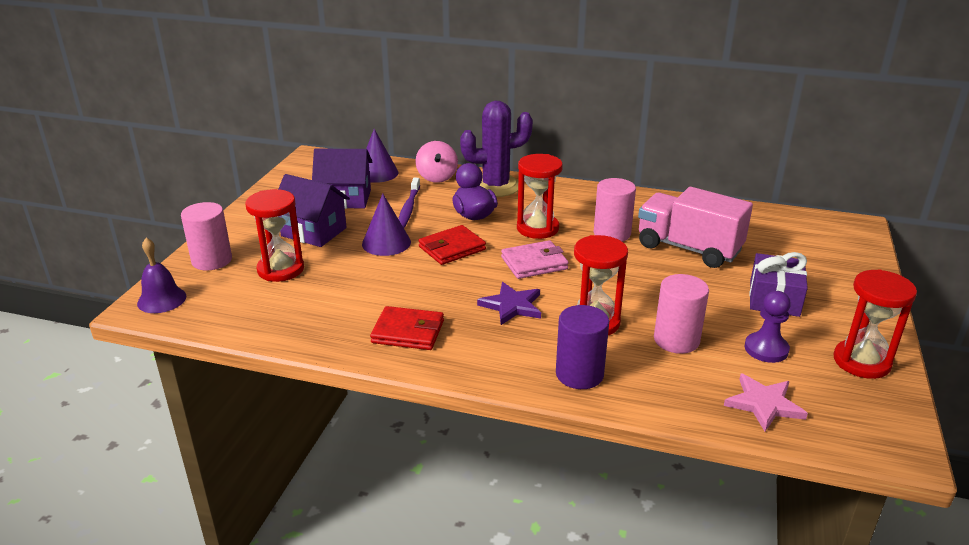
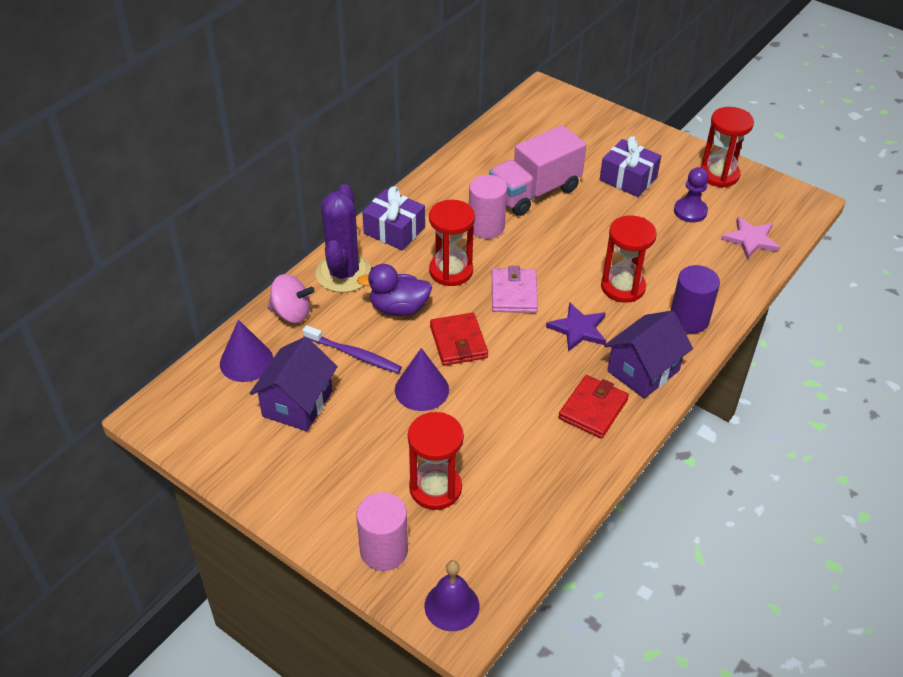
camera: 70 degrees left, 15 degrees up
purple house [278,174,350,247] -> purple house moved to [604,311,693,399]
pink cylinder [654,274,709,354] -> none
none -> purple gift [362,186,425,251]

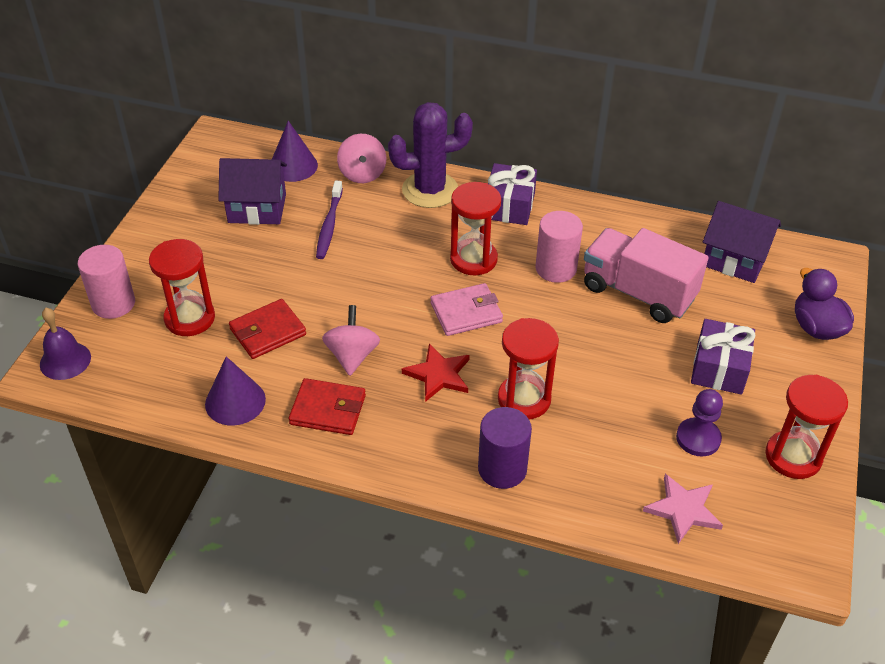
camera: 70 degrees right, 0 degrees up
purple duck [357,264,432,316] -> purple duck moved to [795,268,854,340]
purple cone [395,348,449,411] -> purple cone moved to [205,356,266,425]
red wallet [430,312,488,366] -> red wallet moved to [229,299,306,359]
purple star [546,302,606,352] -> red star [402,344,470,402]
purple house [604,311,693,399] -> purple house moved to [703,201,781,283]
none -> pink spinning top [322,305,380,376]

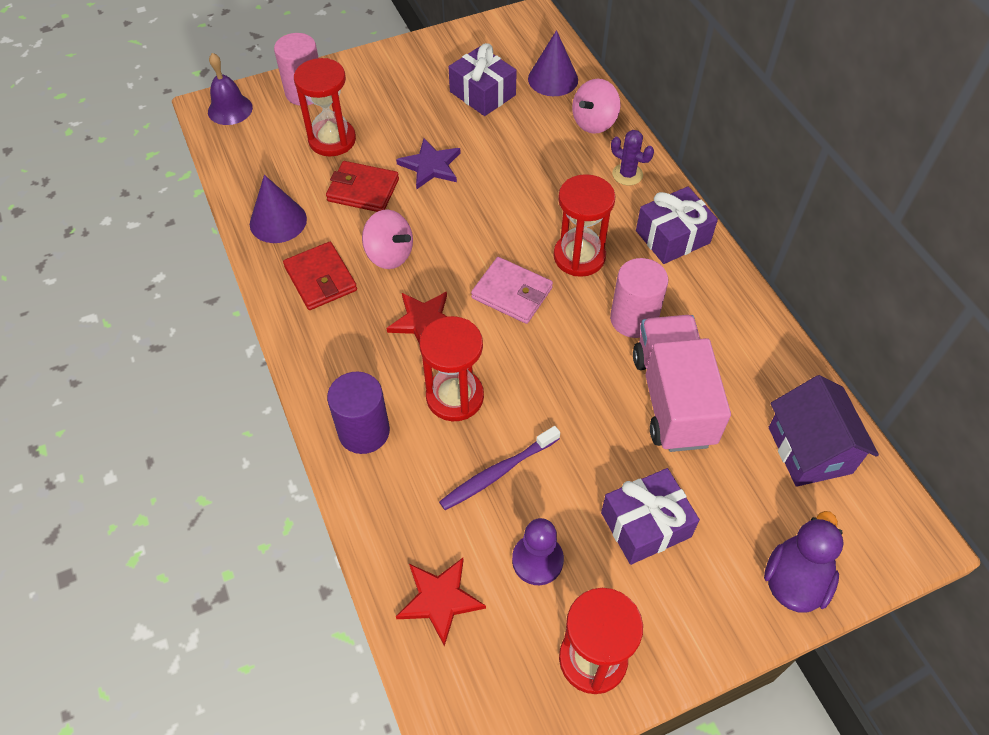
camera: 50 degrees right, 10 degrees up
purple house [218,158,287,225] -> purple gift [449,43,517,116]
purple toothbrush [316,181,343,259] -> purple toothbrush moved to [439,426,560,510]
pink spinning top [322,305,380,376] -> pink spinning top turned 75 degrees clockwise [362,209,413,269]
purple cactus [388,102,473,208] -> purple cactus [611,130,654,186], size x0.50
pink star [643,474,723,544] -> red star [396,558,486,646]
none -> purple star [396,138,460,189]

